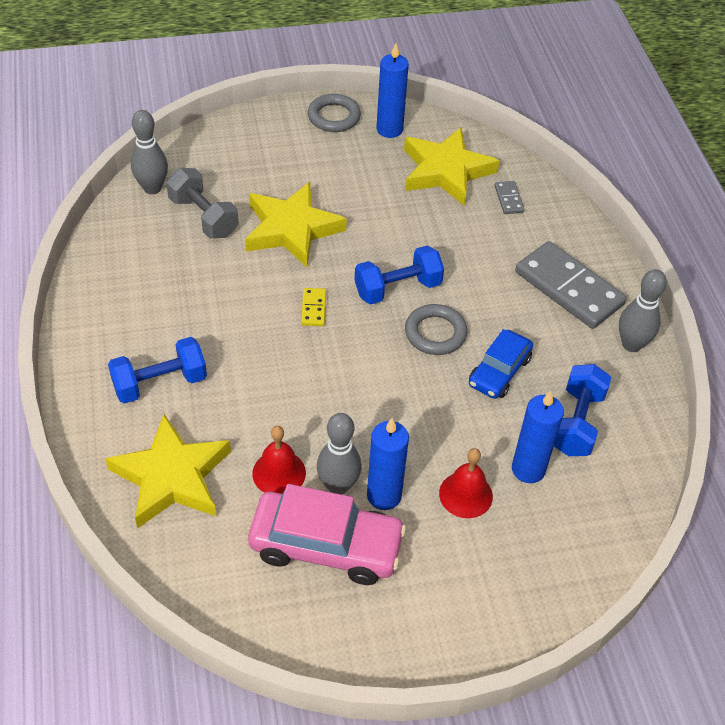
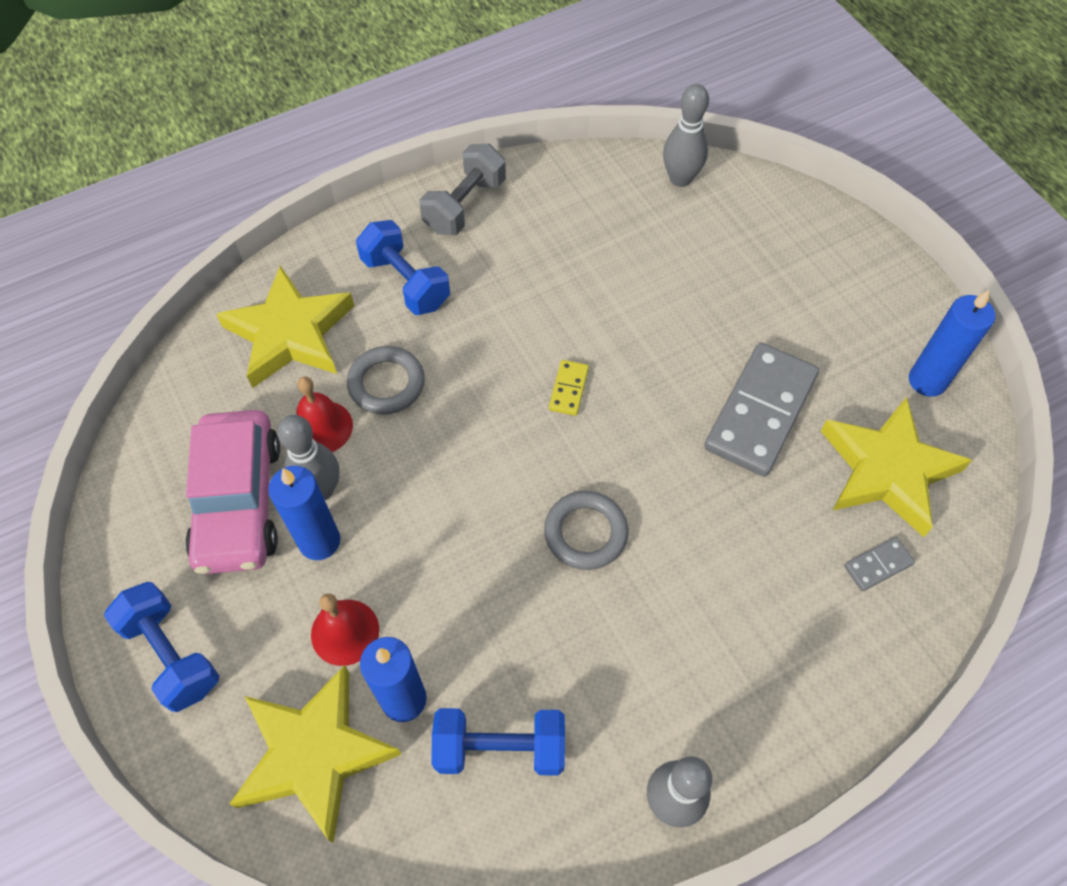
camera: 75 degrees right, 10 degrees up
grey dumbbell [166,168,238,238] -> grey dumbbell moved to [419,144,506,235]
yellow star [245,182,347,267] -> yellow star moved to [230,665,402,843]
yellow domino [301,288,326,326] -> yellow domino turned 60 degrees counterclockwise [549,360,589,416]
grey ring [308,94,361,132] -> grey ring moved to [347,346,425,415]
blue dumbbell [355,245,444,305] -> blue dumbbell moved to [104,582,219,712]
blue car [469,329,533,399] -> none
grey domino [515,241,627,329] -> grey domino moved to [704,343,819,477]

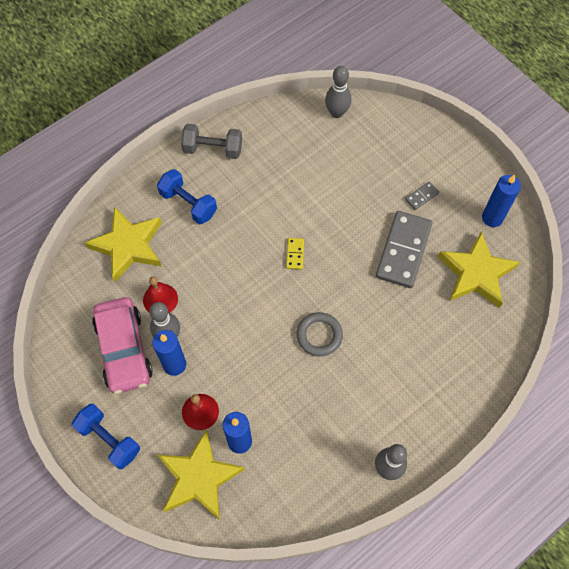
camera: 10 degrees left, 5 degrees up
grey ring [347,346,425,415] -> none
grey dumbbell [419,144,506,235] -> grey dumbbell turned 75 degrees clockwise [181,124,242,159]
blue dumbbell [432,708,565,776] -> none
grey domino [844,537,915,591] -> grey domino moved to [405,181,439,210]

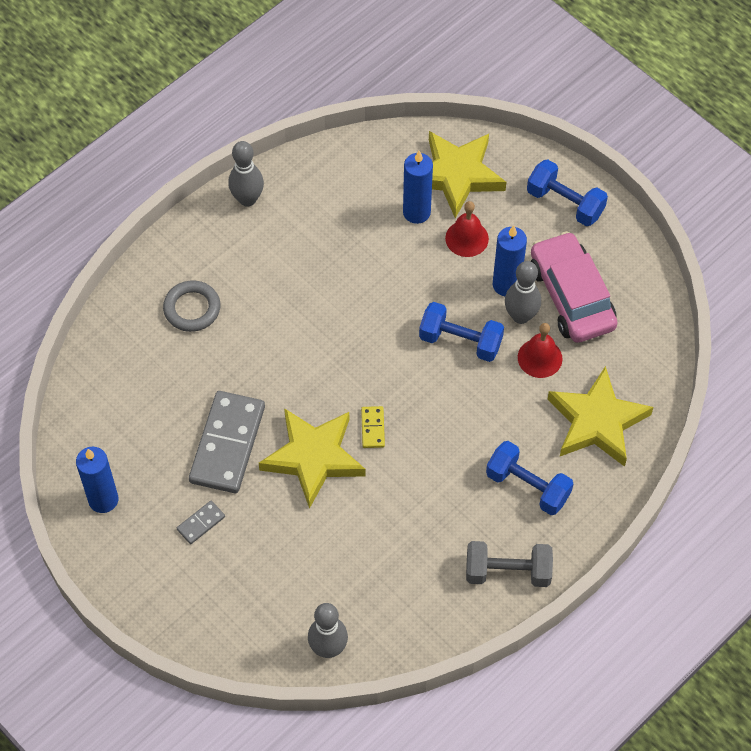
camera: 175 degrees right, 5 degrees down
grey ring [296,312,343,356] -> grey ring moved to [163,280,220,332]
yellow star [438,231,520,308] -> yellow star moved to [259,408,366,509]
none -> blue dumbbell [419,302,504,362]

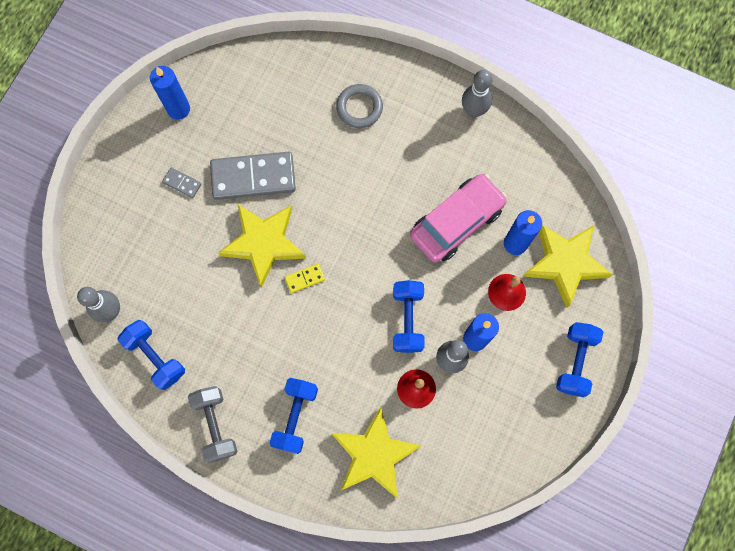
camera: 70 degrees right, 15 degrees up
pink car [531,231,618,343] -> pink car moved to [410,174,507,263]
none -> blue dumbbell [117,320,185,390]

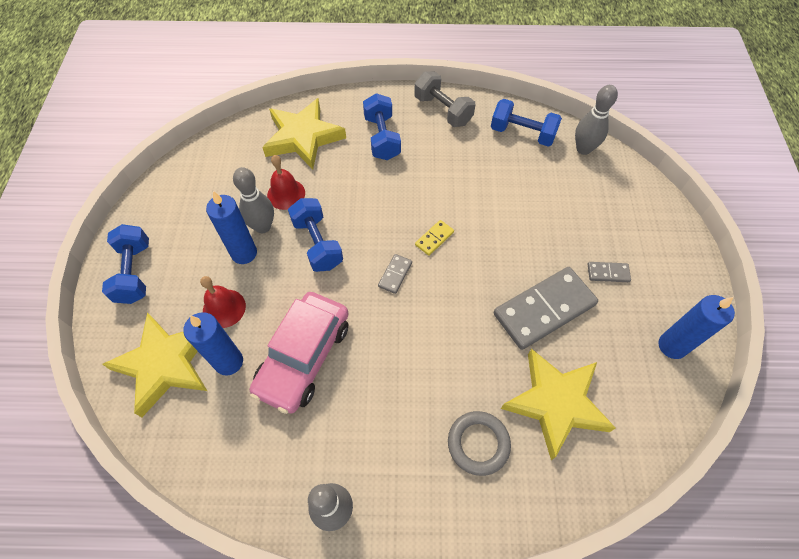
camera: 155 degrees right, 15 degrees down
yellow star [218,205,306,288] -> yellow star moved to [501,348,616,460]
none -> grey domino [378,254,412,294]

